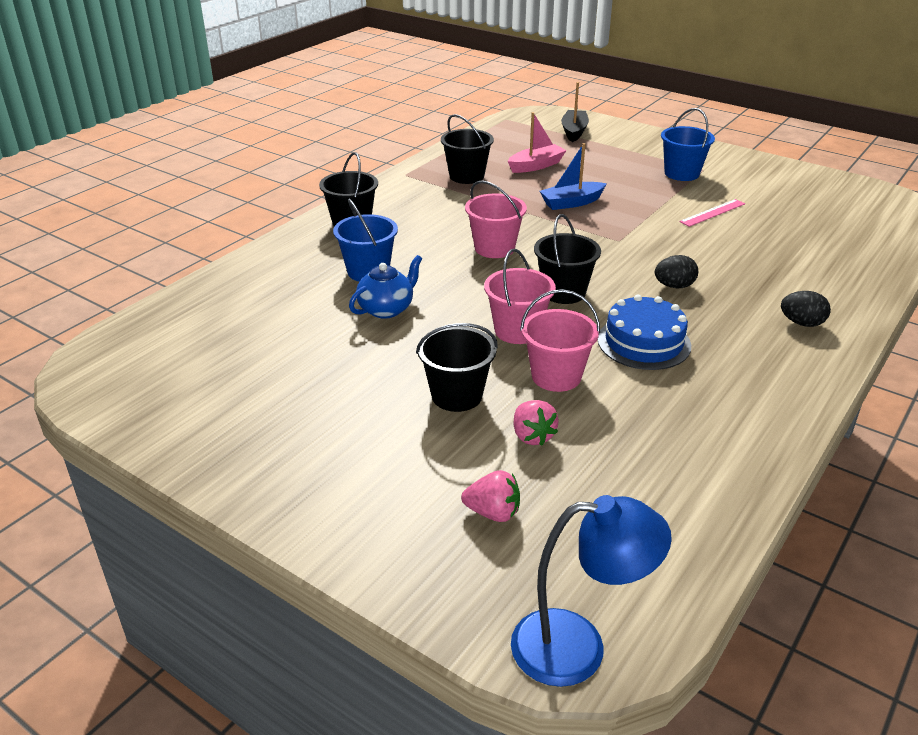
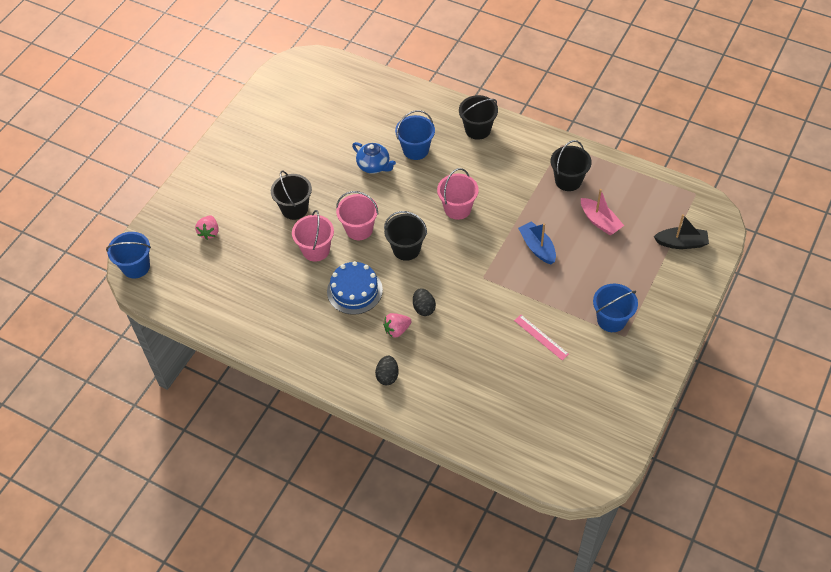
camera: 85 degrees right, 20 degrees up
blue lamp [511,495,672,687] -> blue bucket [106,232,151,279]
pink strawberry [514,400,559,446] -> pink strawberry moved to [383,313,412,338]

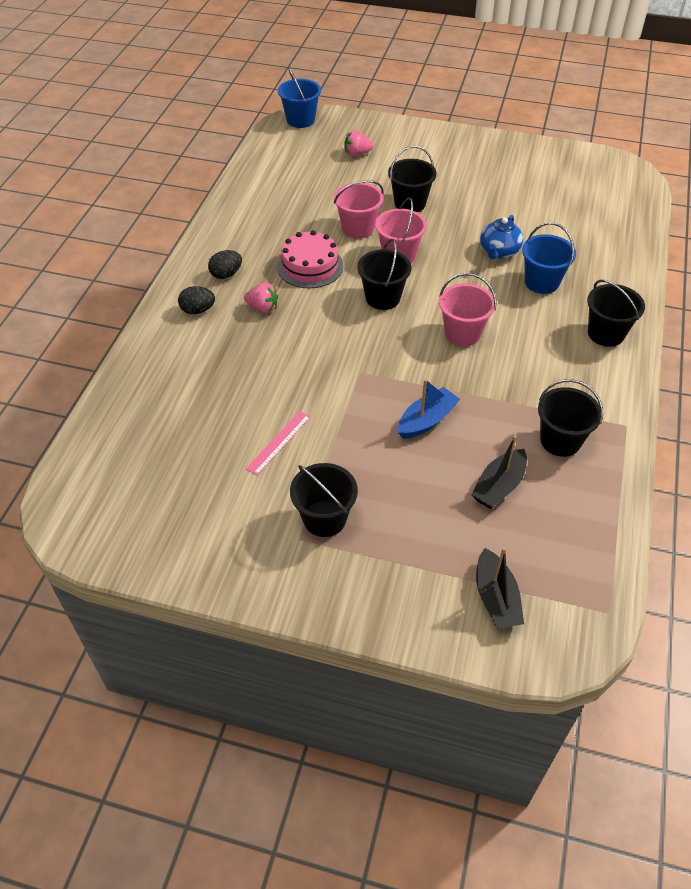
camera: 75 degrees right, 5 degrees down
blue cake [327,261,383,315] -> pink cake [277,230,343,288]
pink strawberry [383,313,412,338] -> pink strawberry turned 150 degrees clockwise [244,283,278,313]
black egg [413,288,436,316] -> black egg moved to [208,250,242,279]
pink boat [581,189,624,235] -> black boat [471,435,527,509]
blue bucket [593,284,638,332] -> black bucket [290,463,358,537]

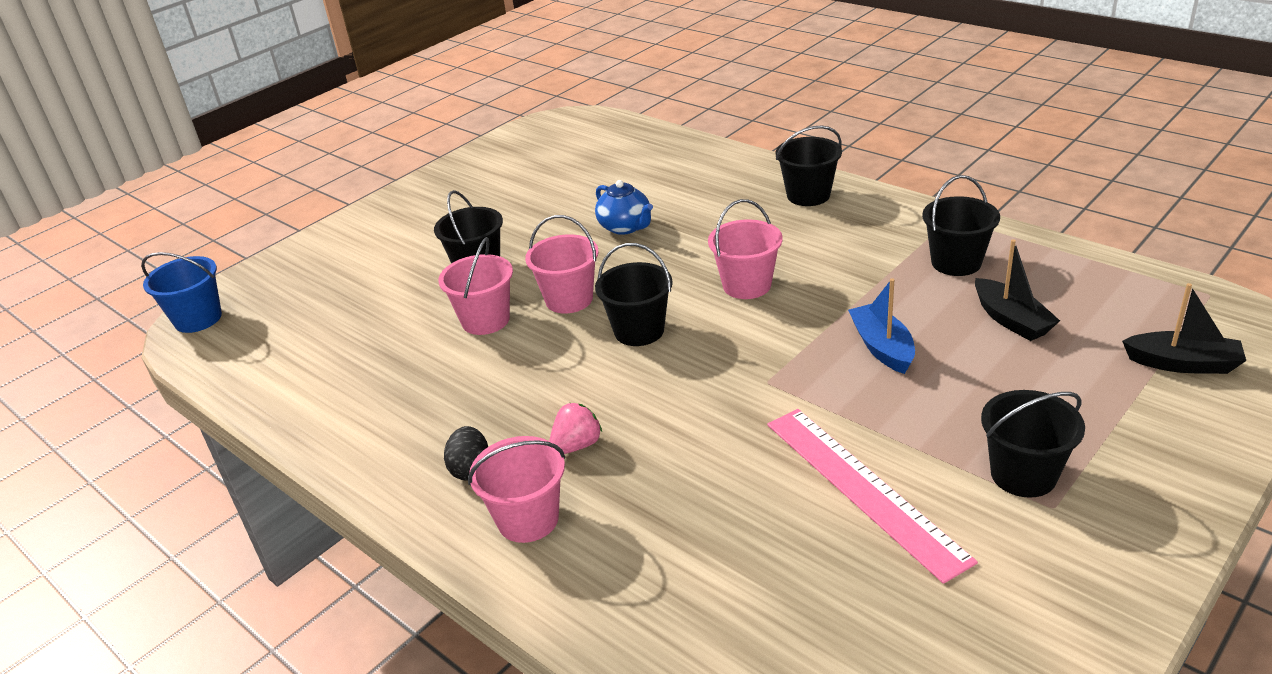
camera: 60 degrees left, 15 degrees down
black egg [178,286,215,314] -> pink bucket [468,436,565,543]
pink ruler [246,411,311,476] -> pink ruler [767,409,978,584], size x1.92
pink cake [277,230,343,288] -> none
pink strawberry [344,130,373,157] -> none
blue bucket [522,222,576,294] -> none

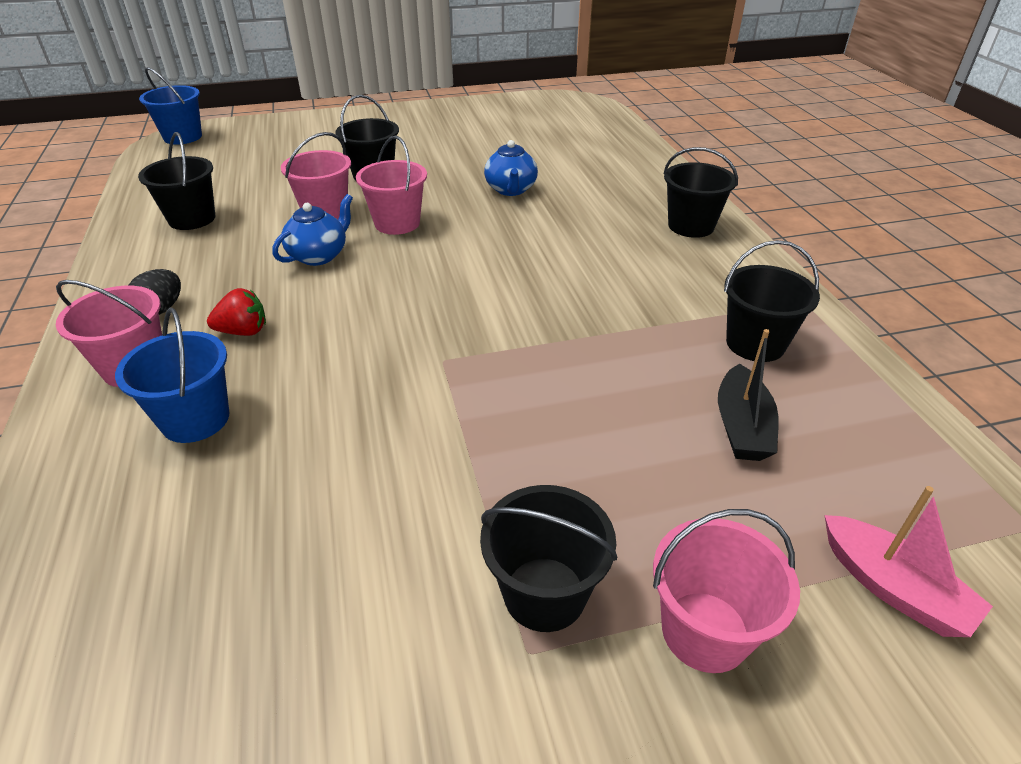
camera: 30 degrees right, 5 degrees up
pink strawberry [549,403,602,454] -> red strawberry [207,288,266,336]
black bucket [595,243,673,346] -> black bucket moved to [138,132,215,230]
pink bucket [708,199,783,299] -> pink bucket moved to [653,509,800,673]
pink ruler [767,409,978,584] -> none
blue boat [848,278,915,374] -> none
black boat [1122,283,1246,374] -> pink boat [825,486,993,637]
none -> blue bucket [115,308,229,443]
none -> blue teapot [272,194,353,266]

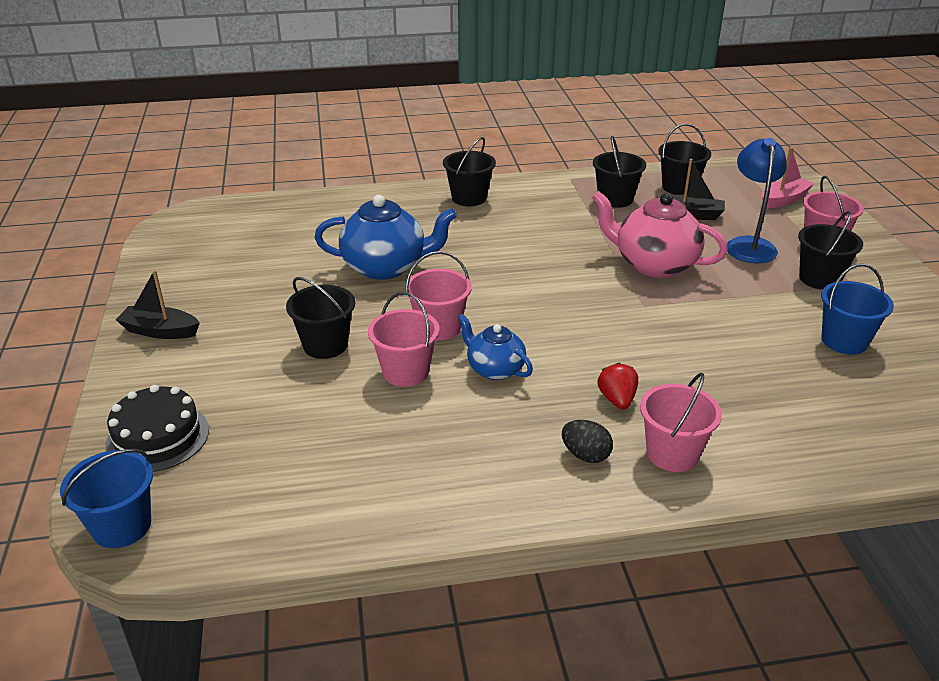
camera: 85 degrees left, 5 degrees down
blue bucket [115,308,229,443] -> blue bucket moved to [821,263,894,355]
black bucket [138,132,215,230] -> black bucket moved to [658,124,711,195]
blue teapot [484,140,538,196] -> blue teapot [314,195,457,280], size x1.69
none -> black cake [106,385,209,472]
none -> black boat [116,270,200,339]
none -> pink teapot [592,191,728,278]
none -> blue lamp [727,138,787,263]

